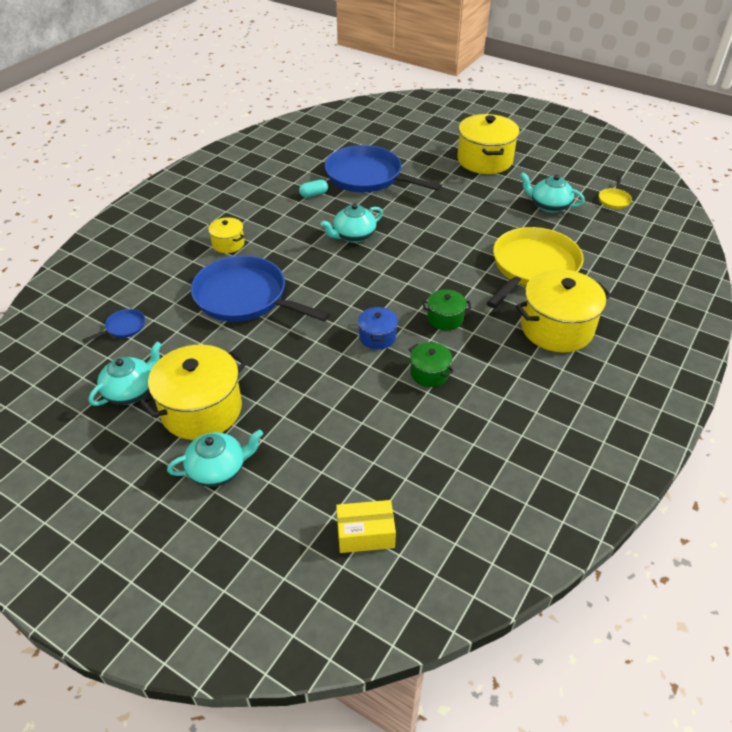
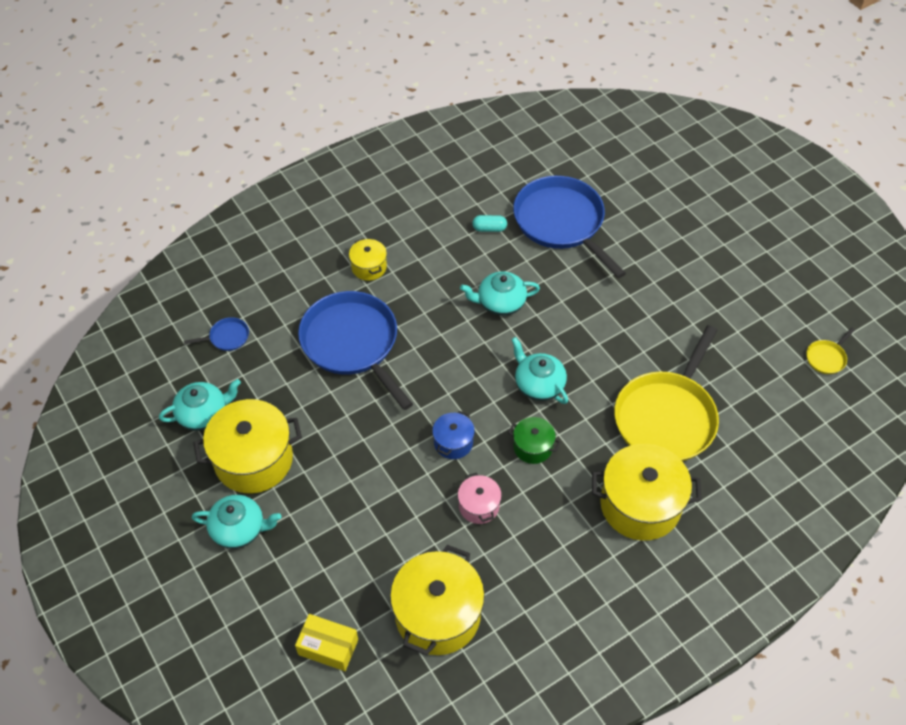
camera: 25 degrees right, 10 degrees up
green pot [409,342,454,387] -> pink pot [458,472,502,524]
yellow pot [457,114,520,174] -> yellow pot moved to [390,545,485,656]
yellow pan [487,227,584,308] -> yellow pan turned 150 degrees clockwise [614,325,719,461]
turquoise teapot [520,172,585,213] -> turquoise teapot moved to [511,337,568,404]

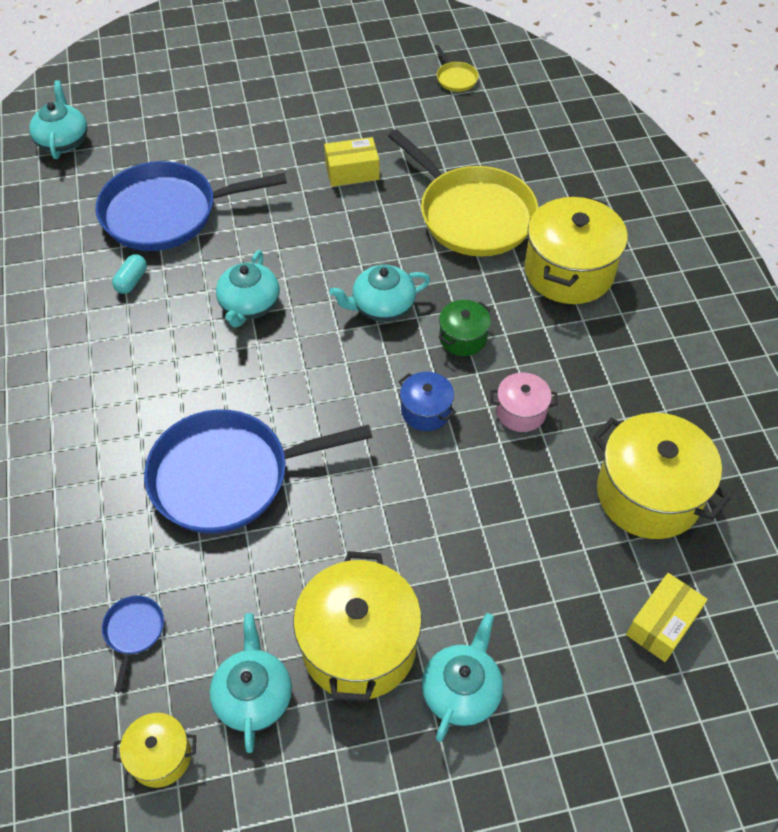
camera: 70 degrees left, 0 degrees up
yellow pot [349,238,387,281] -> yellow pot moved to [113,713,196,788]
none -> turquoise teapot [29,80,87,159]
none -> yellow box [324,137,380,187]

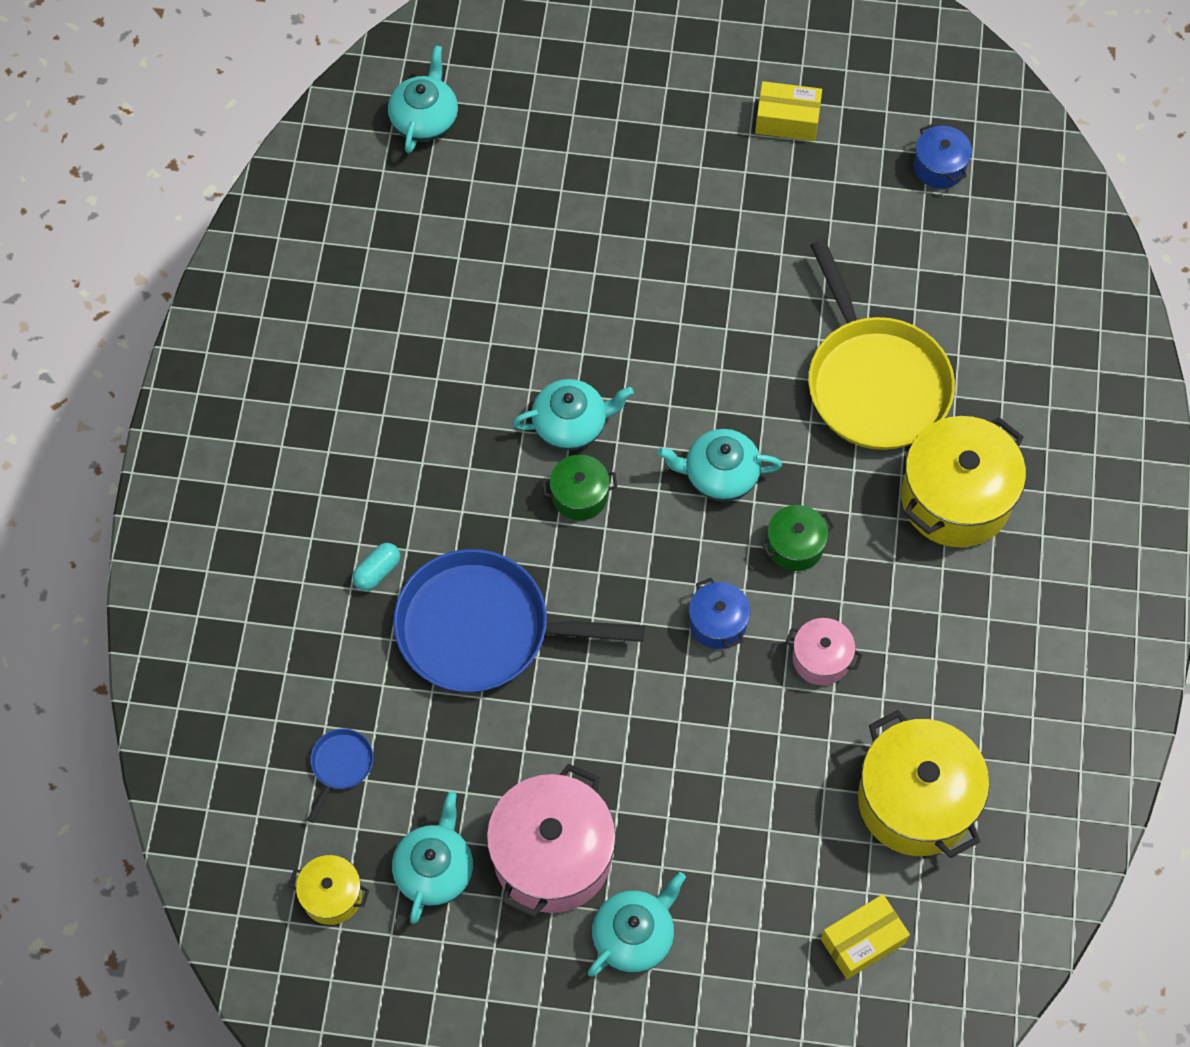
camera: 20 degrees right, 10 degrees up
blue pan [95,161,287,251] -> none
turquoise capsule [112,254,147,294] -> turquoise capsule moved to [352,543,400,591]
turquoise teapot [216,250,280,327] -> turquoise teapot turned 135 degrees counterclockwise [512,379,634,450]
yellow pot [293,551,422,702] -> pink pot [487,764,616,917]
yellow box [324,137,380,187] -> yellow box moved to [755,81,822,141]
yellow pan [434,45,479,92] -> blue pot [914,124,972,189]
none -> green pot [542,455,617,520]

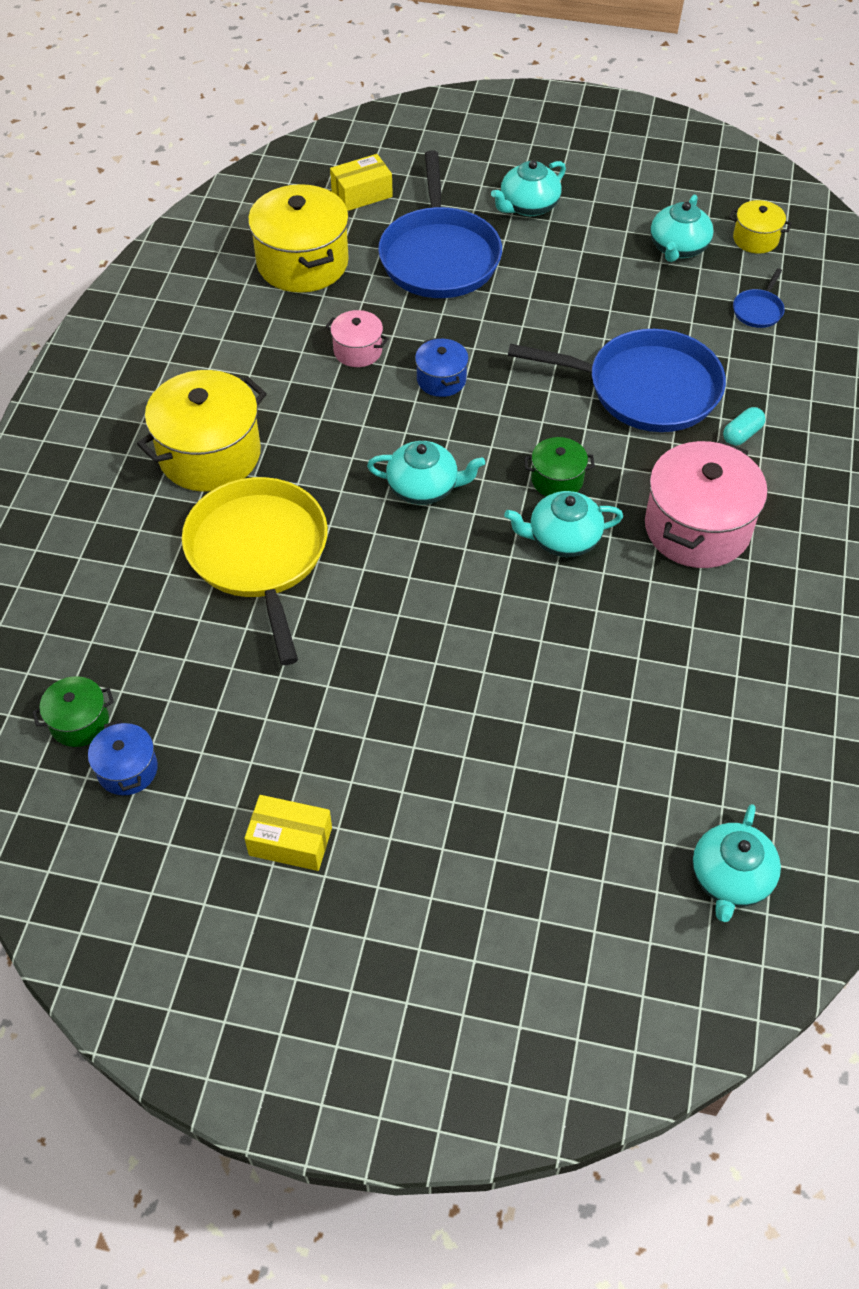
camera: 175 degrees left, 10 degrees down
pink pot [487,764,616,917] -> pink pot moved to [645,440,768,568]
green pot [761,505,834,571] -> green pot moved to [32,676,114,747]
none -> blue pan [378,150,502,298]

